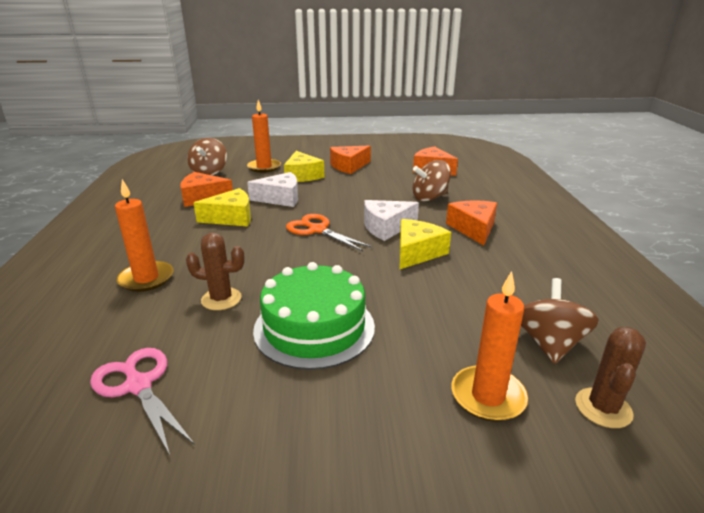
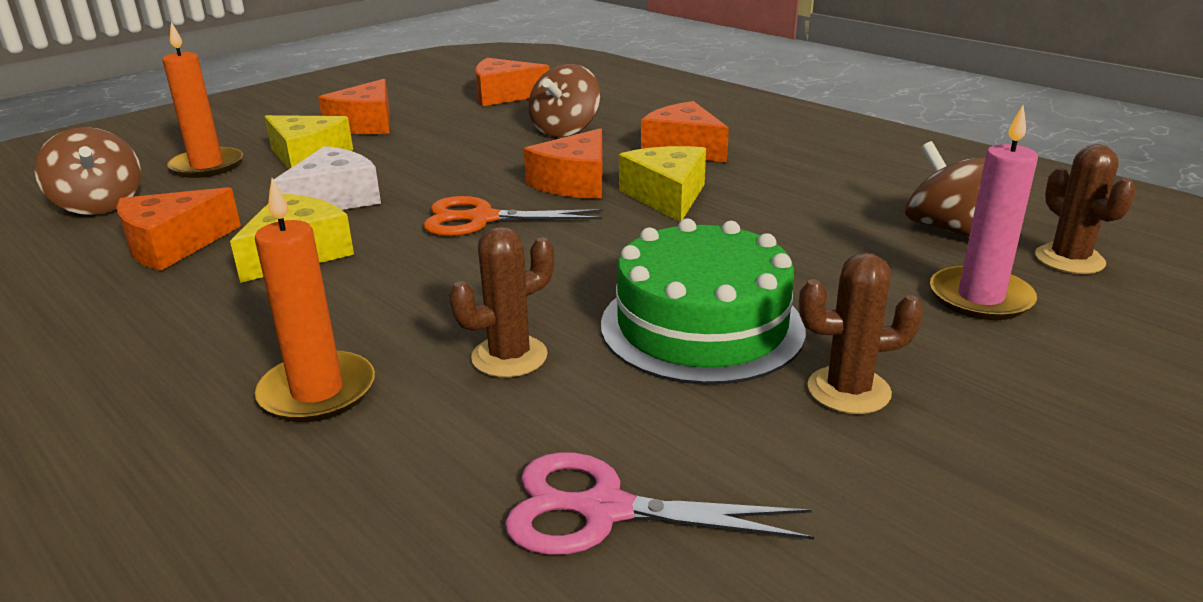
camera: 40 degrees left, 0 degrees up
white cheese [364,200,419,241] -> orange cheese [524,128,603,199]
orange candle [451,271,528,422] -> pink candle [930,105,1038,320]
none -> brown cactus [799,253,923,414]

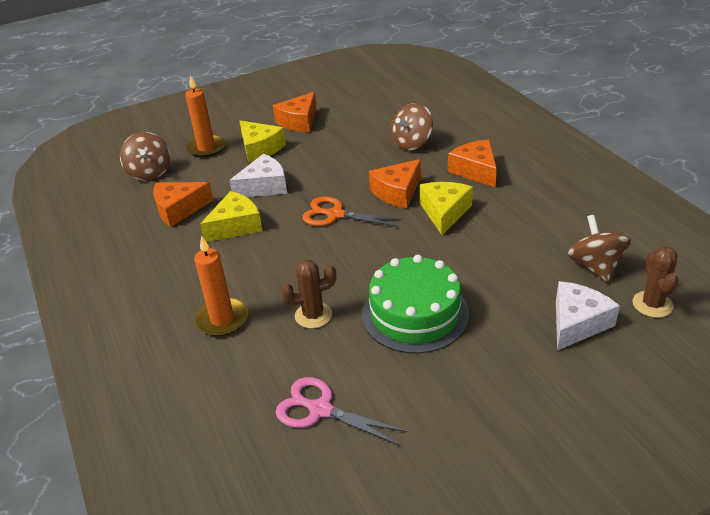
camera: 20 degrees right, 10 degrees up
orange cheese [475,58,550,106] -> none
brown cactus [799,253,923,414] -> none
pink candle [930,105,1038,320] -> white cheese [556,281,620,351]

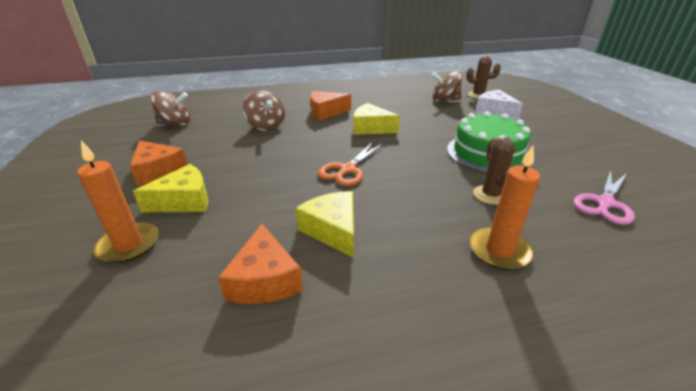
camera: 80 degrees left, 5 degrees down
brown spinning top [120,132,170,181] -> brown spinning top moved to [151,91,190,126]
white cheese [229,154,287,197] -> none
orange cheese [369,159,421,208] -> none

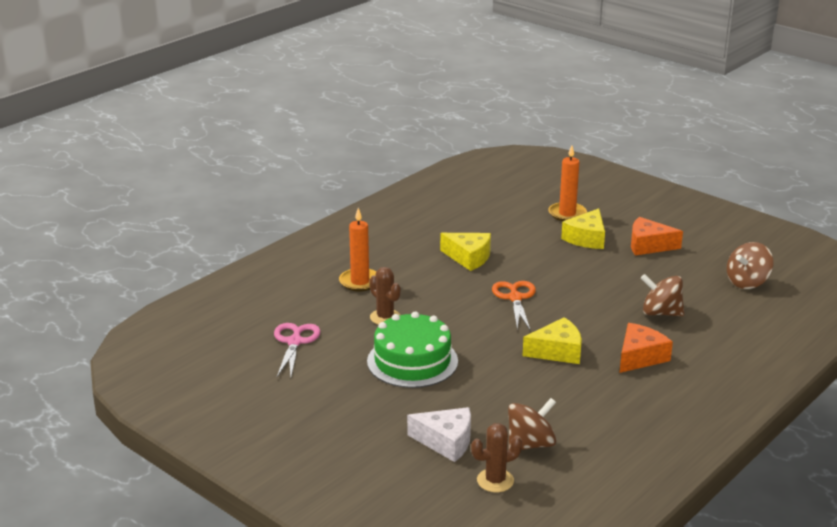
camera: 145 degrees right, 5 degrees down
orange cheese [218,224,303,304] -> none

